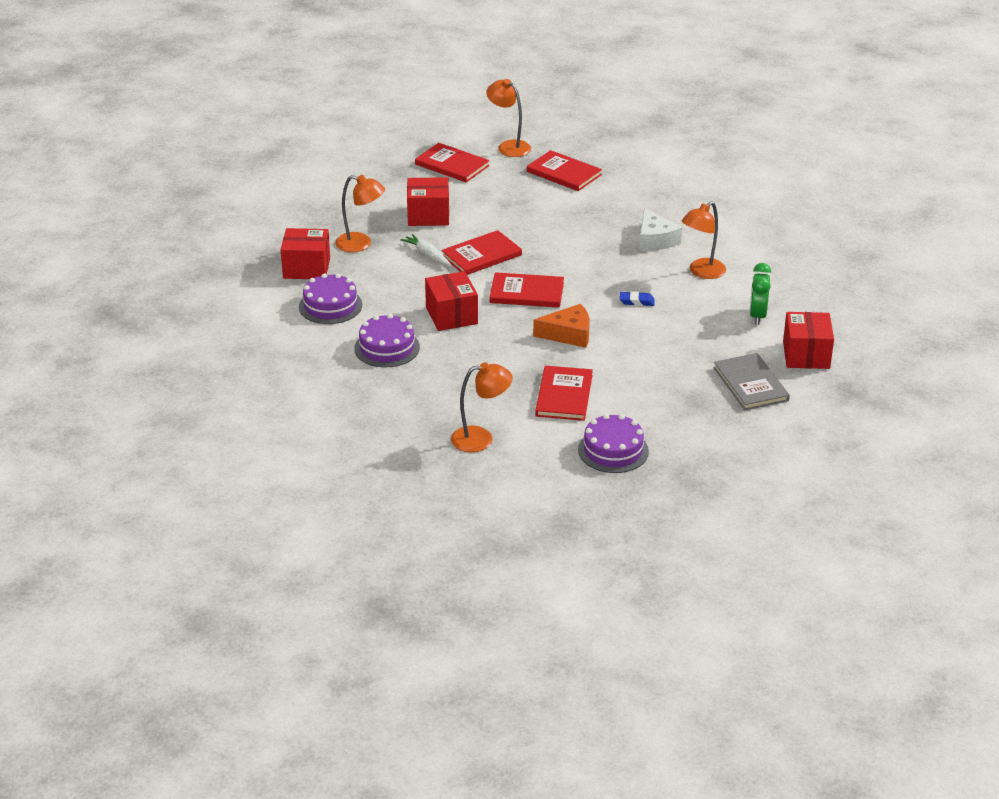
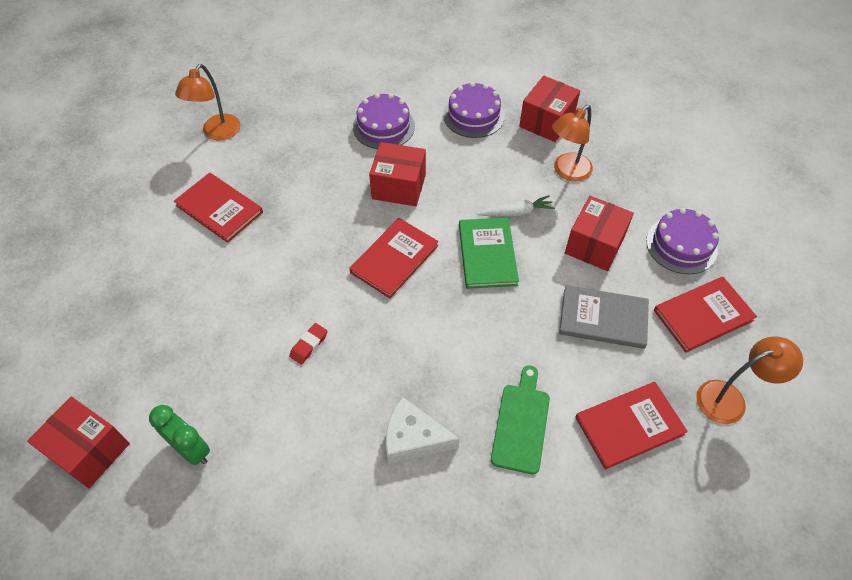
camera: 120 degrees right, 20 degrees up
red book [441,230,522,275] -> green book [459,218,519,289]
orange cheese [533,304,590,348] -> none
purple cake [578,414,649,473] -> purple cake moved to [646,208,719,274]
blue eraser [620,291,655,306] -> red eraser [289,323,327,365]
orange lamp [682,201,726,279] -> none
grey book [713,353,790,410] -> grey book moved to [559,285,649,349]
none -> green cutting board [491,365,550,475]

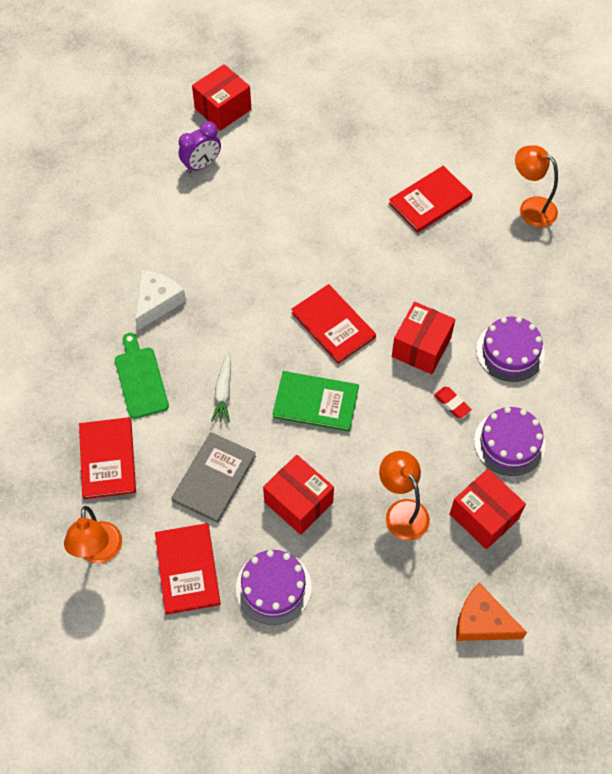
camera: 105 degrees right, 5 degrees up
green clock [149,405,210,465] -> purple clock [179,121,221,173]
red eraser [289,323,327,365] -> red eraser moved to [434,387,472,418]
white carrot [477,195,555,216] -> white carrot moved to [211,352,231,422]
green cutting board [491,365,550,475] -> green cutting board turned 135 degrees counterclockwise [115,333,169,419]
none -> orange cheese [456,583,527,641]

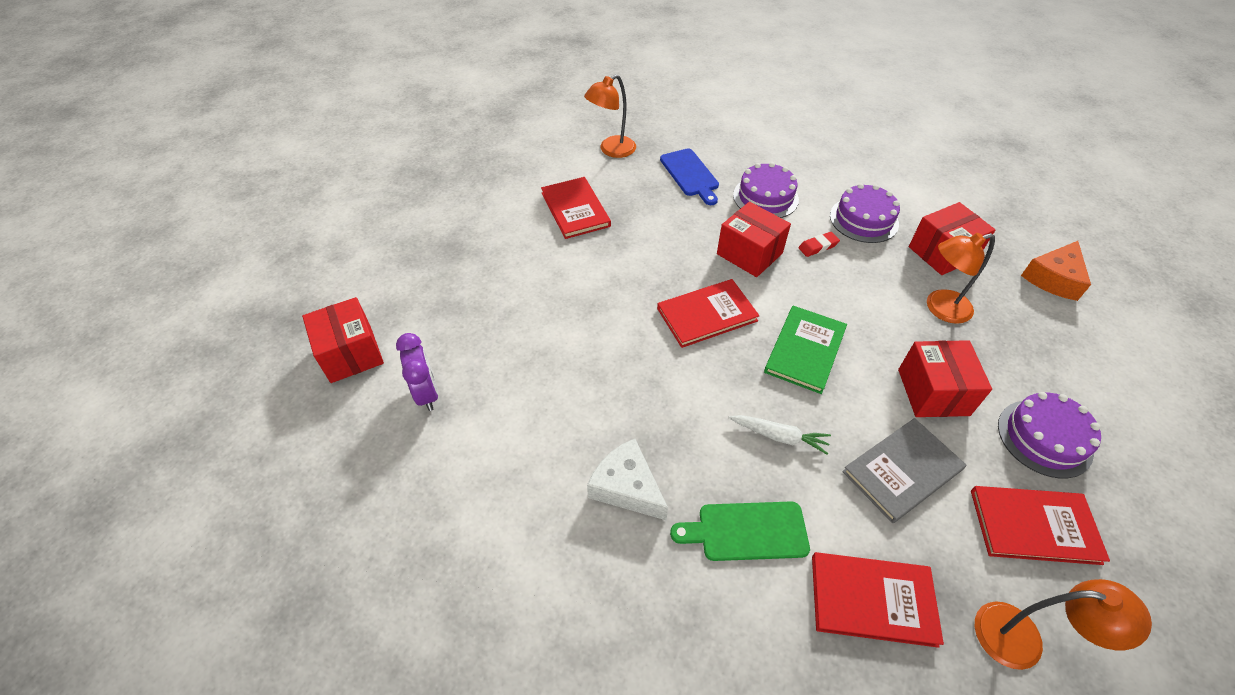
camera: 75 degrees left, 10 degrees down
grey book [171,432,256,523] -> grey book turned 75 degrees counterclockwise [842,418,966,523]
red box [263,455,334,535] -> red box turned 60 degrees counterclockwise [898,340,992,417]
none -> blue cutting board [660,149,719,205]

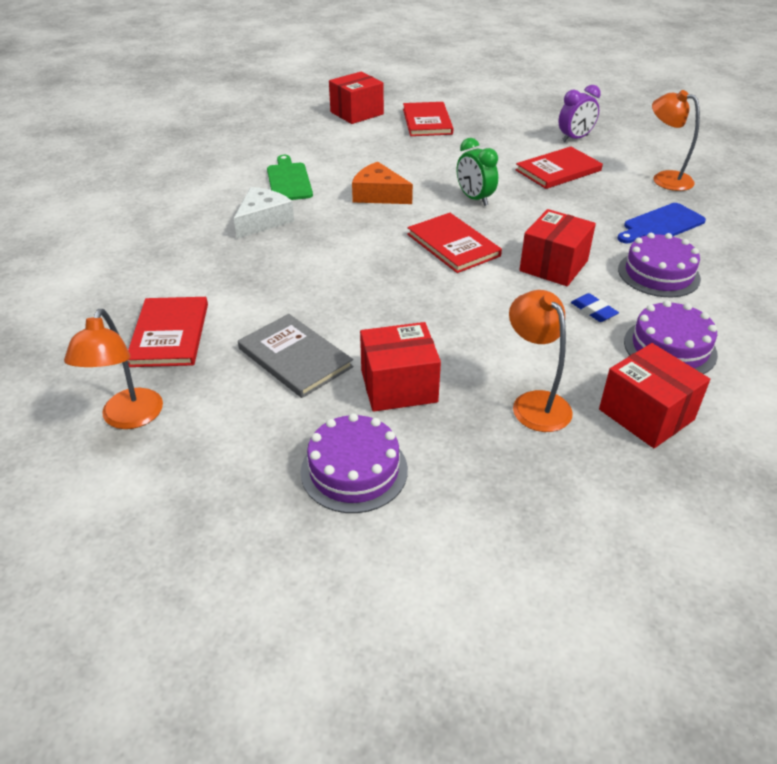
camera: 80 degrees right, 10 degrees down
purple clock [396,333,438,411] -> purple clock moved to [558,85,601,142]
green cutting board [670,501,810,561] -> green cutting board moved to [267,155,313,200]
white carrot [729,415,831,455] -> none
green book [764,306,847,394] -> none
red eraser [798,232,840,257] -> blue eraser [571,293,619,322]
red book [971,486,1110,565] -> red book moved to [403,102,454,136]
orange cheese [1021,241,1091,301] -> orange cheese moved to [352,162,413,204]
none -> green clock [457,138,498,206]

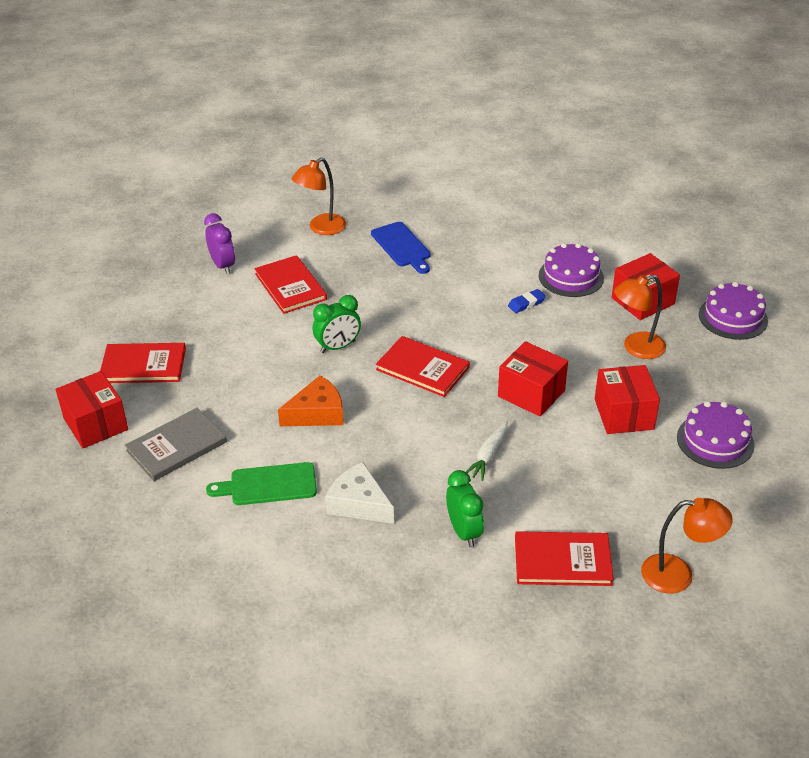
camera: 85 degrees left, 0 degrees up
grey book [238,314,353,398] -> grey book moved to [125,408,227,481]
orange cheese [352,162,413,204] -> orange cheese turned 150 degrees counterclockwise [278,375,344,426]
red book [407,213,502,273] -> red book turned 60 degrees clockwise [376,336,470,397]
red box [520,209,596,286] -> red box moved to [498,341,568,416]
purple cake [618,233,701,297] -> purple cake moved to [699,282,768,340]
none -> green clock [446,470,484,547]
none -> white carrot [466,420,508,481]

